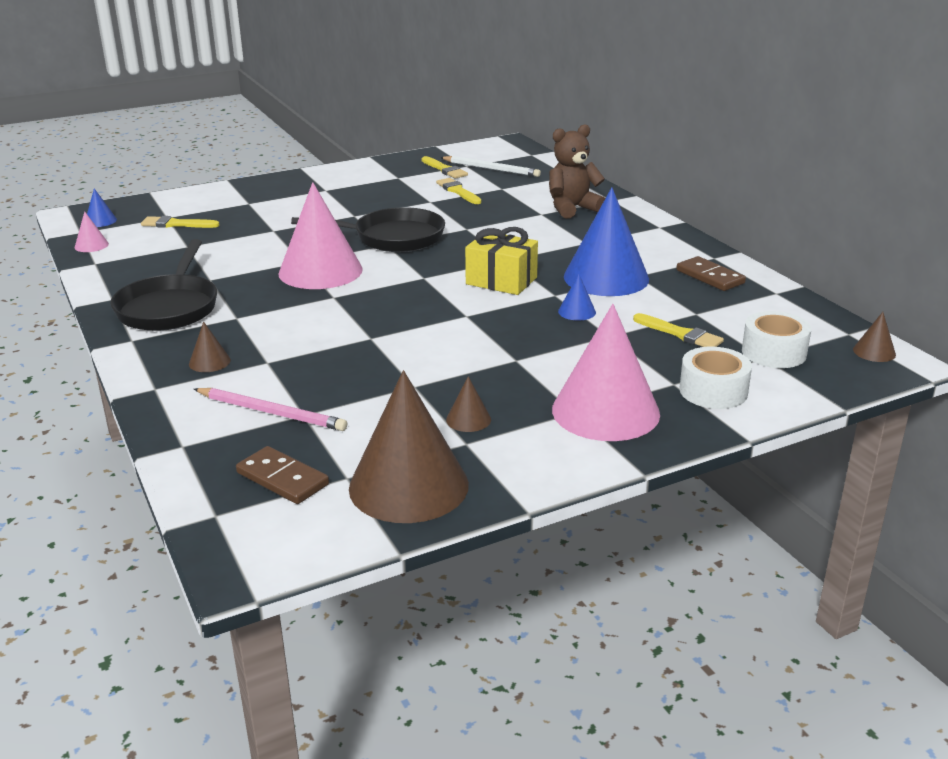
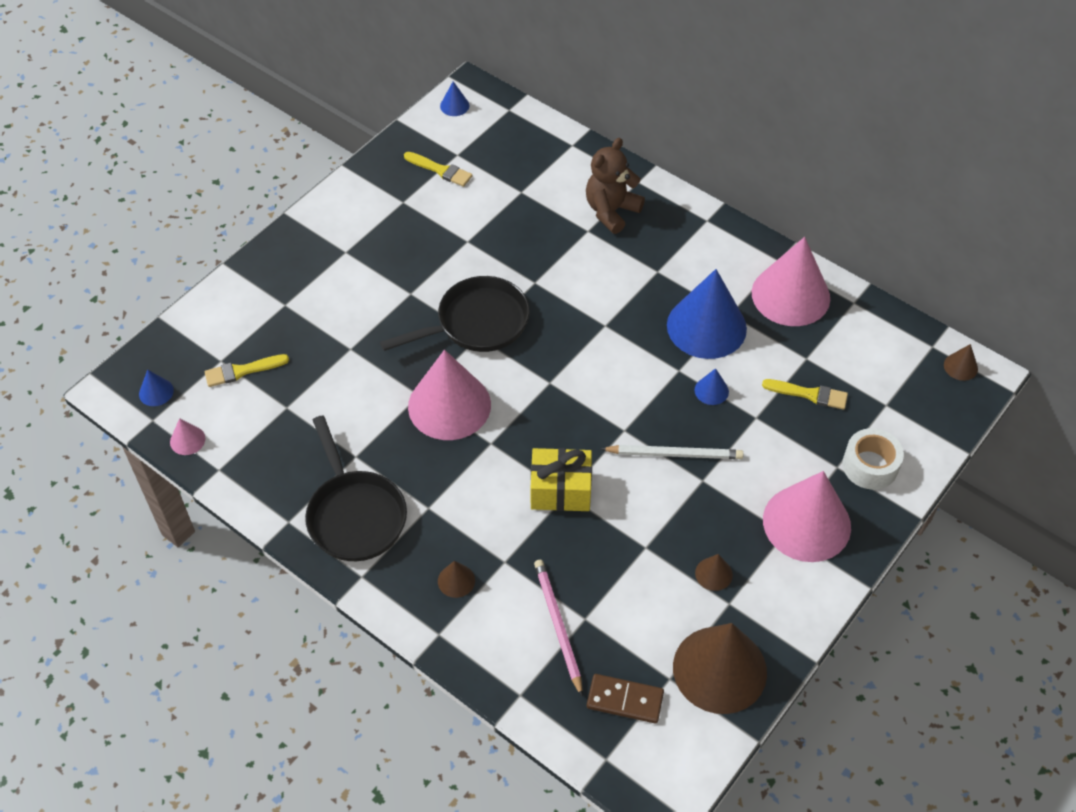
camera: 25 degrees left, 25 degrees up
pink pencil [194,388,347,431] -> pink pencil turned 105 degrees counterclockwise [534,560,583,697]
yellow brush [436,178,482,204] -> none
white pencil [440,156,541,177] -> white pencil moved to [601,445,744,459]
yellow gift [465,227,538,295] -> yellow gift moved to [531,448,592,511]
brown domino [676,256,746,291] -> pink cone [752,237,830,326]
white tape [742,311,811,368] -> none
none -> blue cone [440,81,469,116]

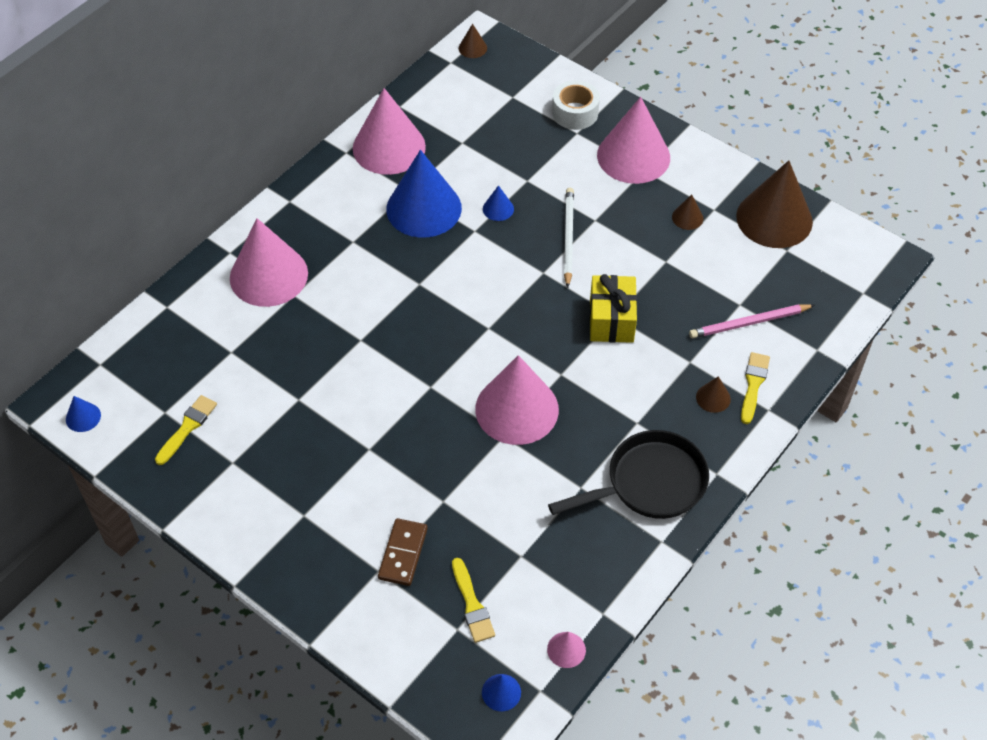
camera: 90 degrees left, 0 degrees up
black pan [380,276,530,352] -> none
brown teddy bear [586,138,645,234] -> pink cone [230,218,308,307]
brown domino [587,674,664,724] -> brown domino moved to [378,518,428,586]
yellow brush [762,379,848,410] -> yellow brush moved to [741,352,770,424]

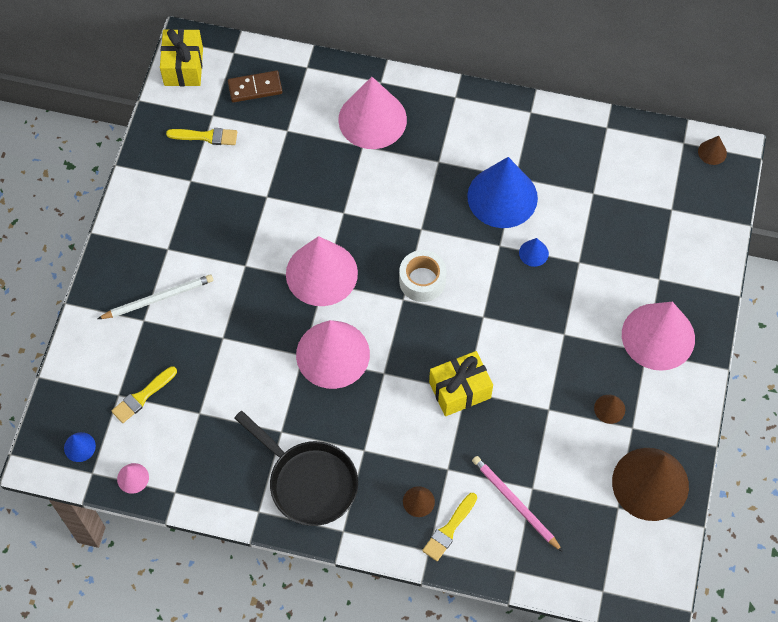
camera: 65 degrees right, 10 degrees up
blue cone [66,396,101,432] -> yellow gift [160,29,203,86]
pink cone [353,88,426,175] -> pink cone moved to [286,236,358,306]
brown domino [378,518,428,586] -> brown domino moved to [228,71,282,102]
white tape [552,80,600,130] -> white tape moved to [399,250,447,302]
white pencil [564,188,574,288] -> white pencil moved to [98,274,213,319]
yellow brush [741,352,770,424] -> yellow brush turned 135 degrees clockwise [422,493,477,561]

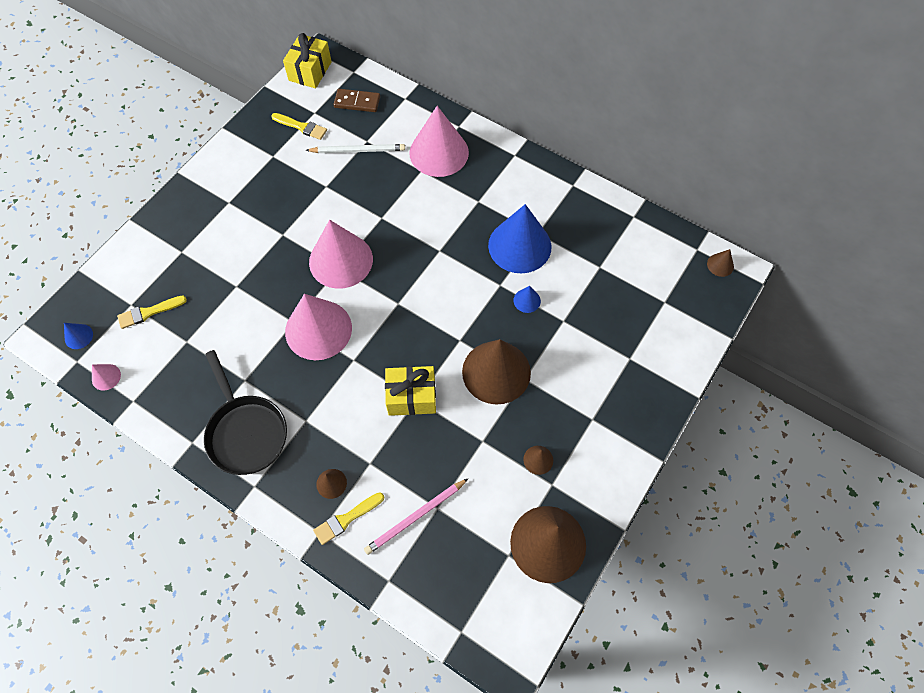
camera: 20 degrees right, 0 degrees up
white pencil [98,274,213,319] -> white pencil moved to [306,144,405,153]
white tape [399,250,447,302] -> none
pink pencil [472,456,563,552] -> pink pencil turned 105 degrees counterclockwise [364,478,469,555]
pink cone [622,302,695,371] -> none
none -> brown cone [462,339,531,405]

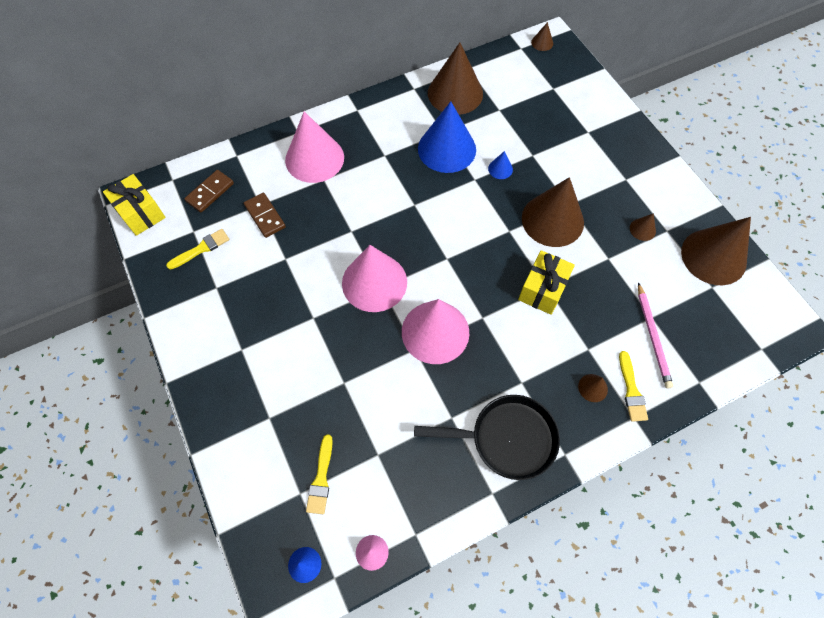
camera: 60 degrees left, 0 degrees up
white pencil [306,144,405,153] -> brown domino [244,193,286,238]
none -> brown cone [428,43,483,115]

